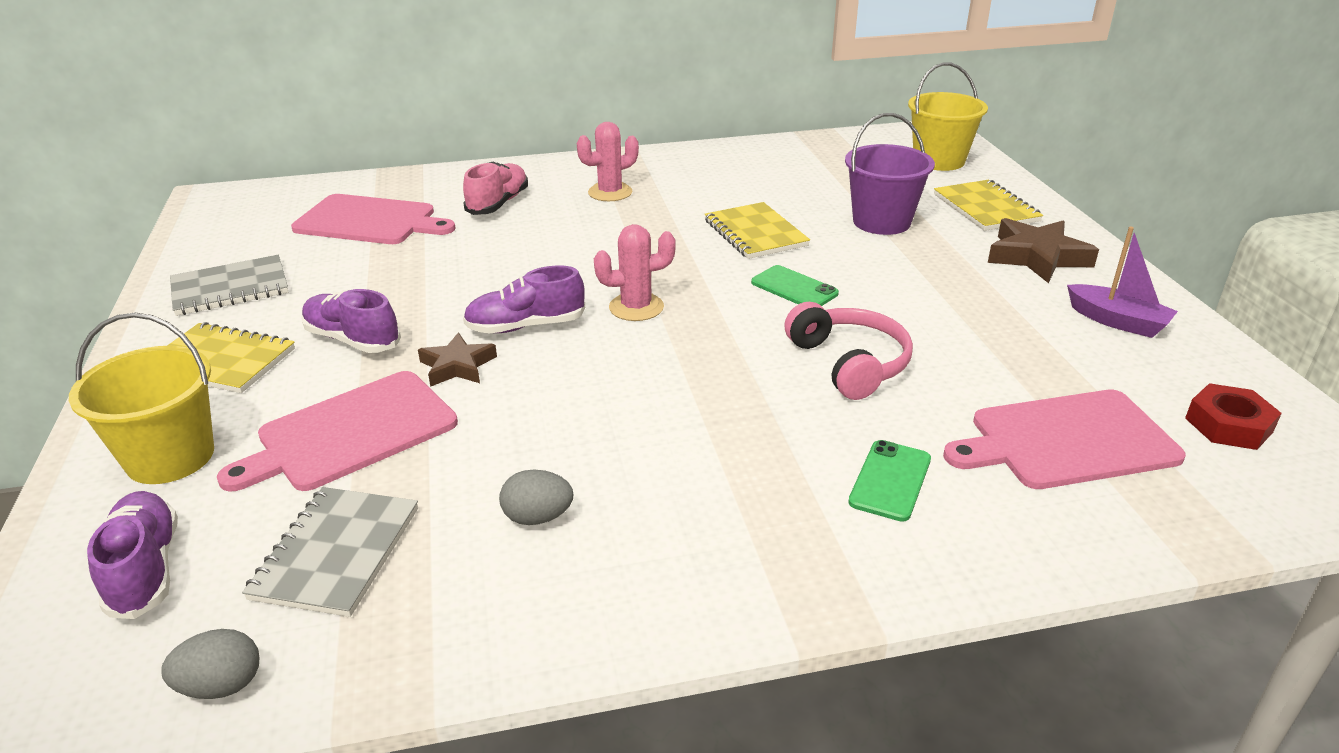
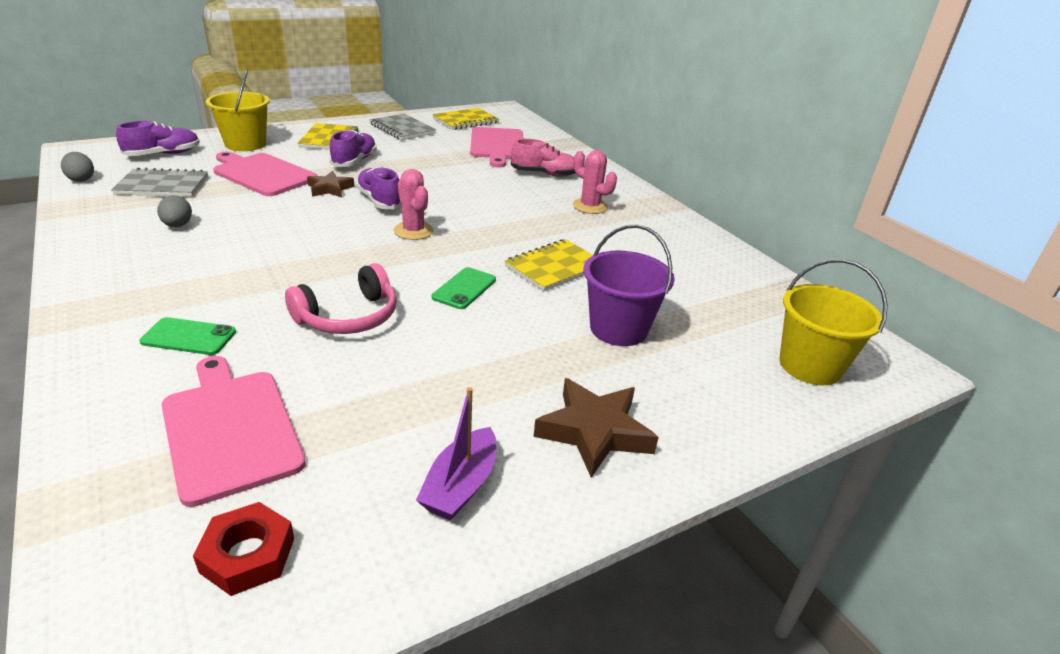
camera: 70 degrees right, 0 degrees up
yellow notebook [934,180,1043,231] -> yellow notebook moved to [432,108,499,130]

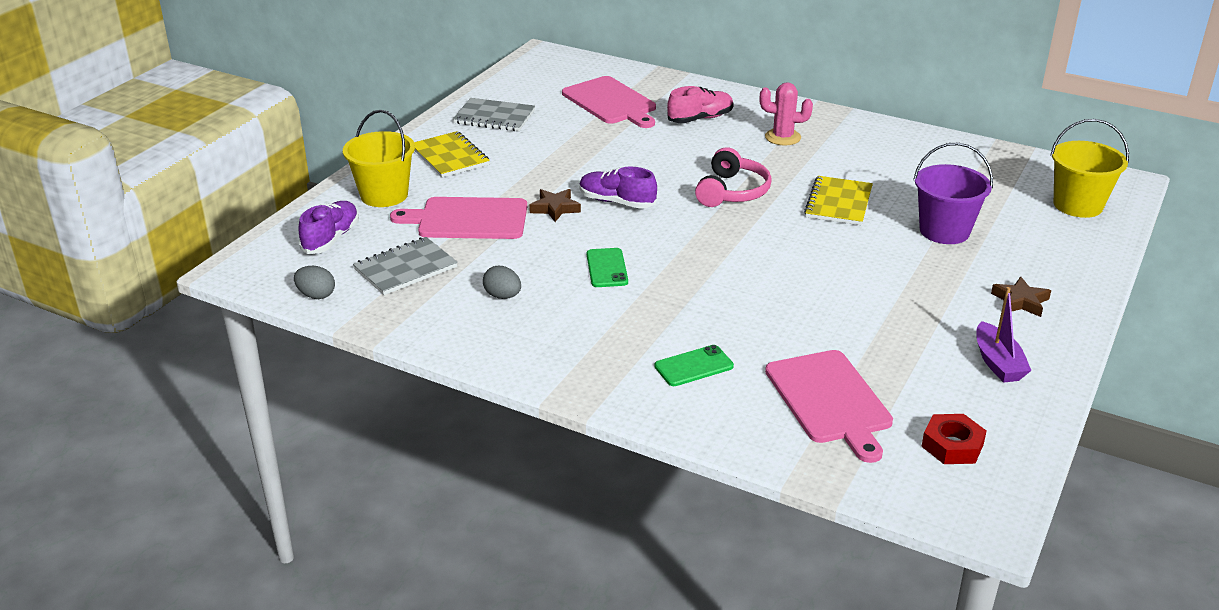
camera: 30 degrees left, 0 degrees up
pink cutting board [162,356,306,507] -> pink cutting board turned 135 degrees counterclockwise [765,350,893,463]
pink headphones [285,263,397,334] -> pink headphones moved to [695,147,772,207]
purple shoe [330,130,377,167] -> none
pink cactus [394,169,434,240] -> none
yellow notebook [432,108,499,130] -> none
green phone [432,267,496,309] -> green phone moved to [586,248,628,287]
brown star [534,378,659,478] -> brown star [991,276,1051,317], size x0.63

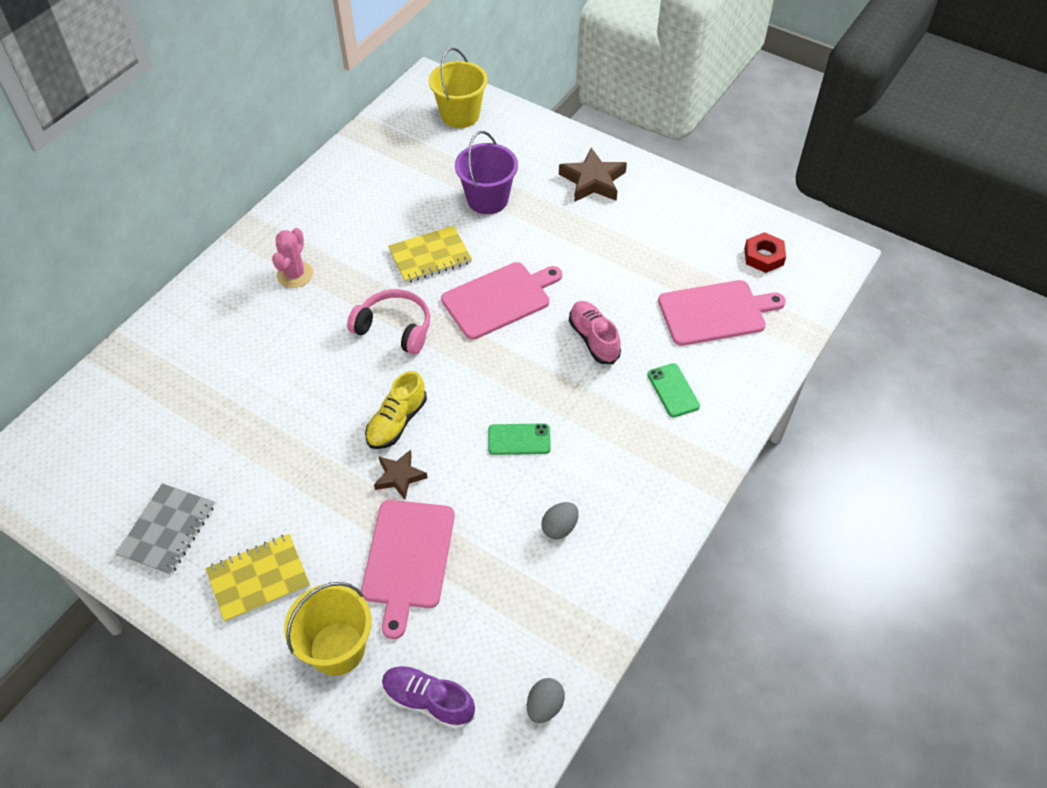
camera: 85 degrees left, 20 degrees up
grey notebook [353,237,458,295] -> none
pink cutting board [562,76,656,128] -> pink cutting board moved to [441,262,562,340]
purple shoe [579,166,657,209] -> yellow shoe [365,371,427,449]
pink shoe [667,86,734,123] -> pink shoe moved to [569,301,621,364]
yellow notebook [804,176,873,225] -> yellow notebook turned 45 degrees counterclockwise [388,226,472,283]
purple boat [976,287,1032,383] -> none
brown star [991,276,1051,317] -> brown star [559,148,627,202], size x1.57

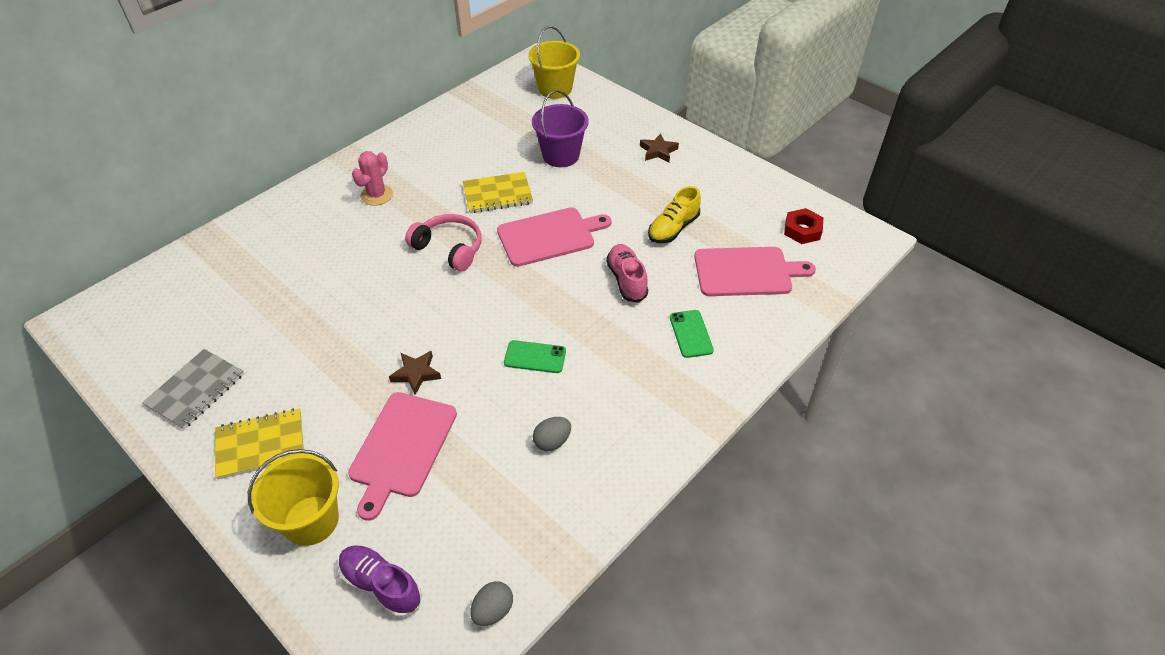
camera: 10 degrees right, 5 degrees down
yellow shoe [365,371,427,449] -> yellow shoe moved to [648,186,701,243]
brown star [559,148,627,202] -> brown star [640,133,679,162], size x0.63

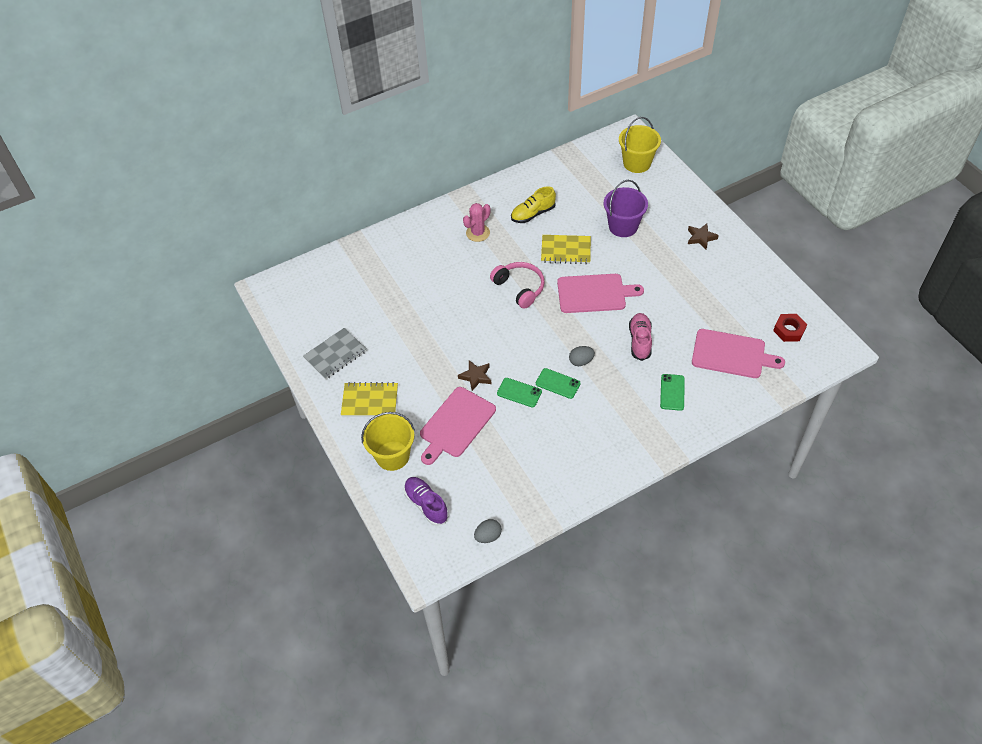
camera: 20 degrees right, 5 degrees up
grey egg [533,417,571,451] -> grey egg moved to [569,346,595,366]
yellow shoe [648,186,701,243] -> yellow shoe moved to [511,186,556,223]
none -> green phone [497,378,542,408]

